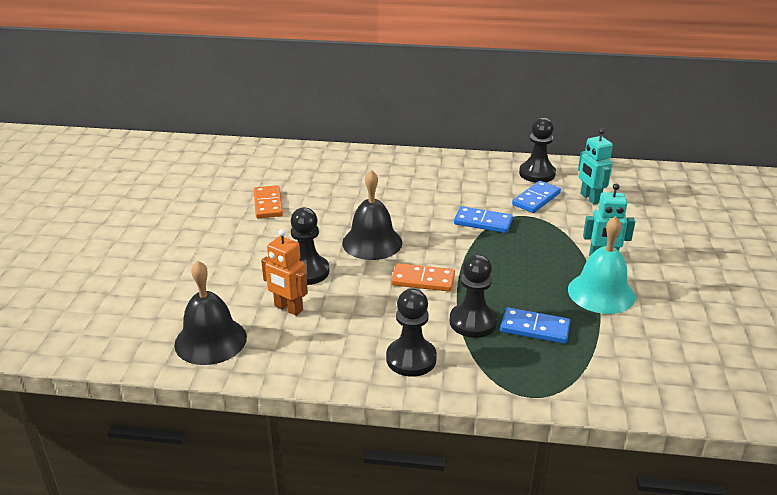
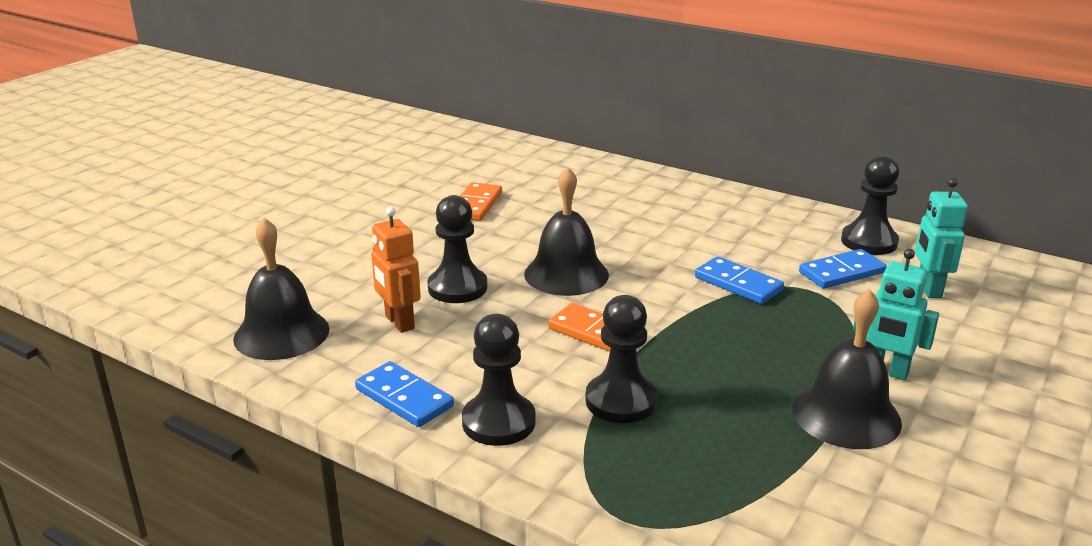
camera: 25 degrees right, 5 degrees down
blue domino [500,308,570,344] -> blue domino moved to [355,361,454,427]
turquoise bell [568,216,635,314] -> black bell [792,289,902,449]

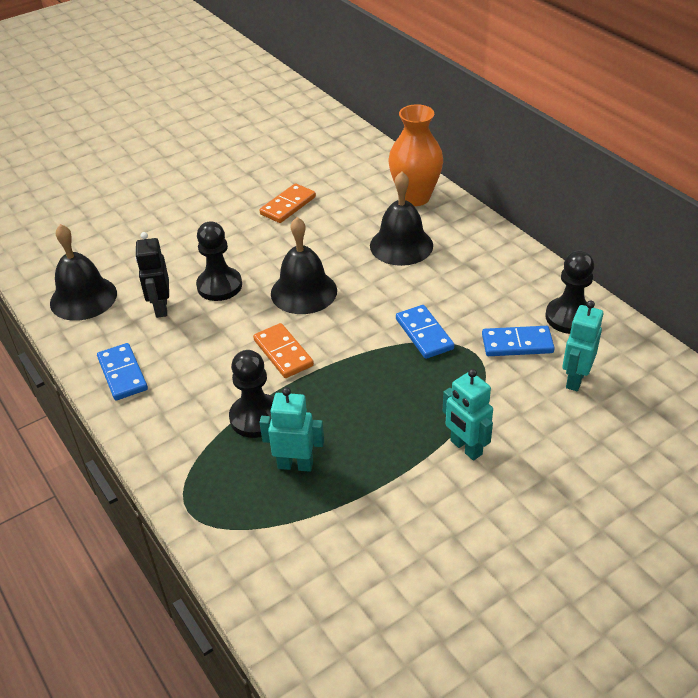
camera: 25 degrees right, 15 degrees up
orange robot [371,207,421,333] -> black robot [135,232,169,318]
black pawn [462,314,536,446] -> none
black bell [792,289,902,449] -> black bell moved to [370,171,433,266]
none -> turquoise robot [259,387,324,472]
none -> orange vase [389,104,443,206]

